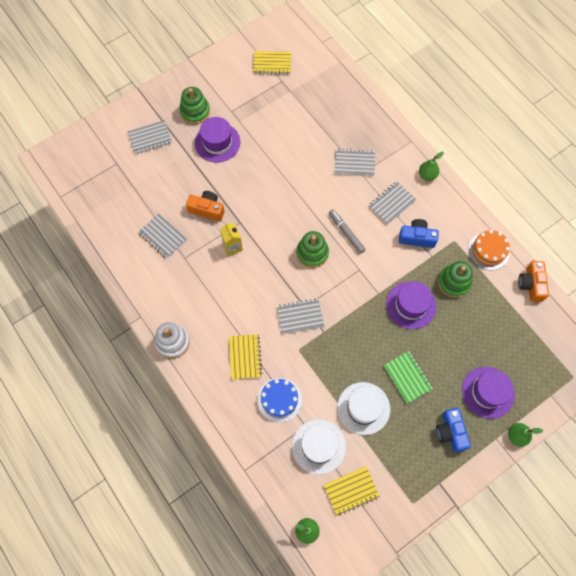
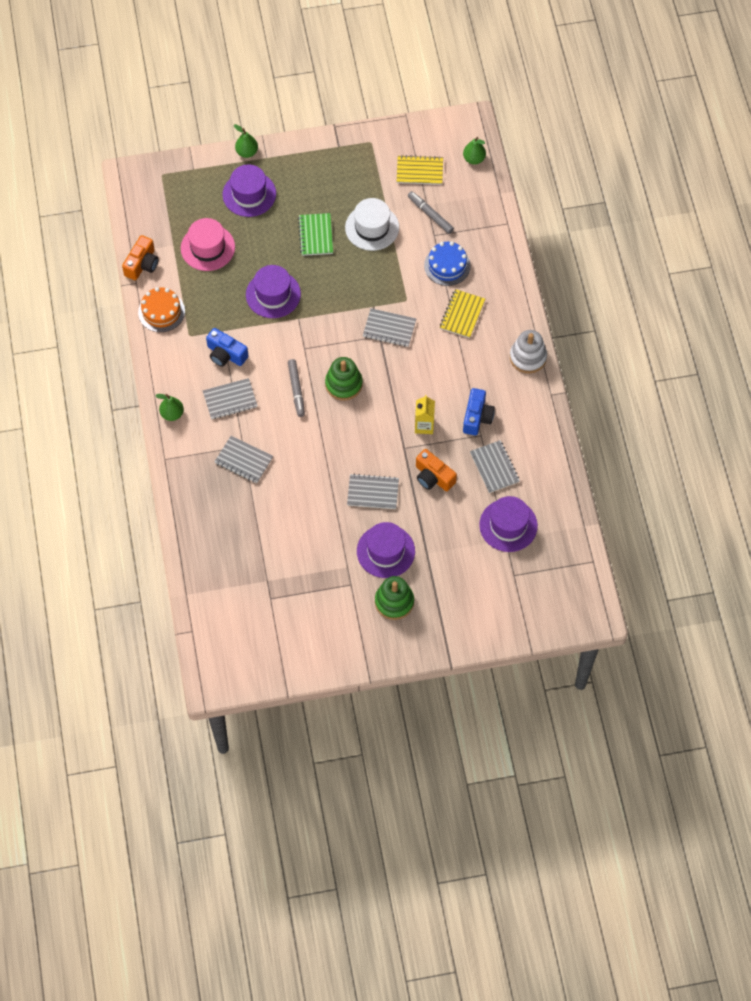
camera: 155 degrees left, 5 degrees down
grey notebook [127,120,172,154] -> grey notebook moved to [347,474,399,509]
yellow notebook [253,51,291,75] -> none
white hat [292,419,346,475] -> grey marker [408,191,454,234]
blue camera [436,408,471,452] -> blue camera moved to [463,388,495,435]
green stacking toy [438,261,473,298] -> none
none -> pink hat [181,218,235,271]
none -> purple hat [479,496,538,552]

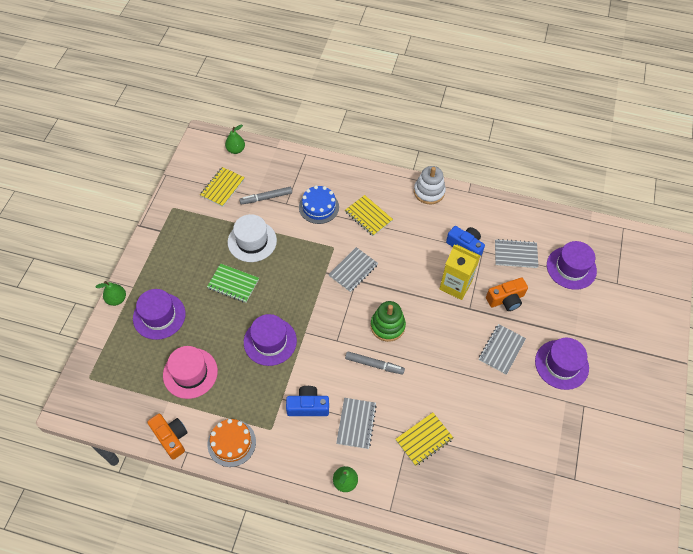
camera: 65 degrees left, 5 degrees down
blue camera [206,328,248,367] -> blue camera turned 150 degrees counterclockwise [286,386,329,416]
grey notebook [214,436,273,483] -> yellow notebook [396,413,453,466]
green stacking toy [375,576,414,620] -> none
yellow carton [415,395,435,434] -> yellow carton [440,244,480,300], size x1.52

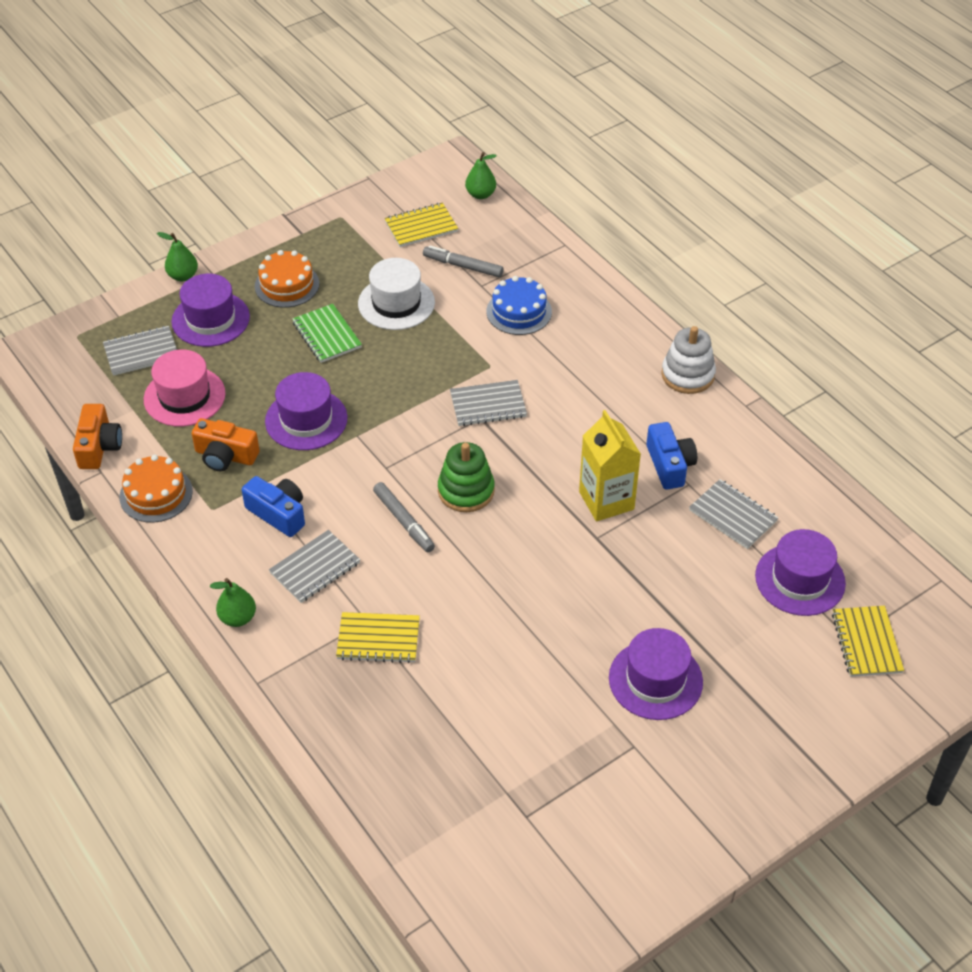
camera: 40 degrees right, 10 degrees down
yellow notebook [345,195,393,236] -> yellow notebook moved to [832,606,904,677]
grey notebook [479,324,526,375] -> grey notebook moved to [103,326,177,376]
orange camera [486,278,528,311] -> orange camera moved to [192,418,260,471]
none -> orange cake [255,250,319,308]

